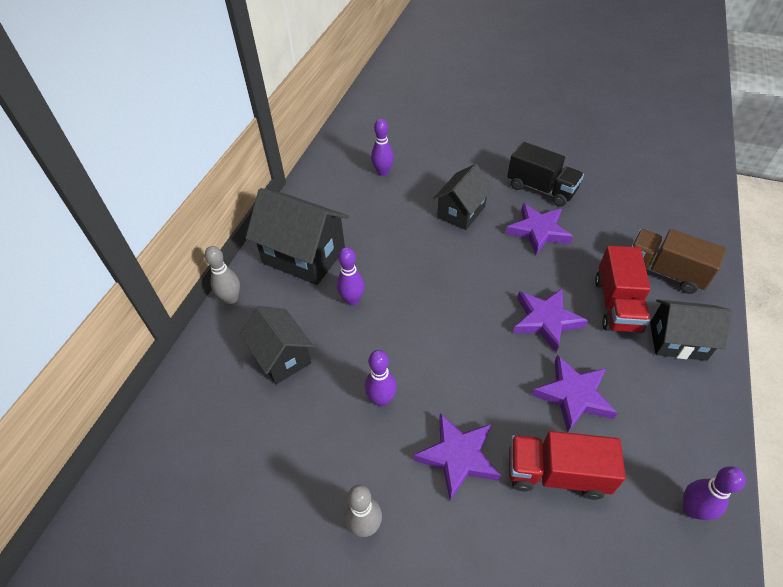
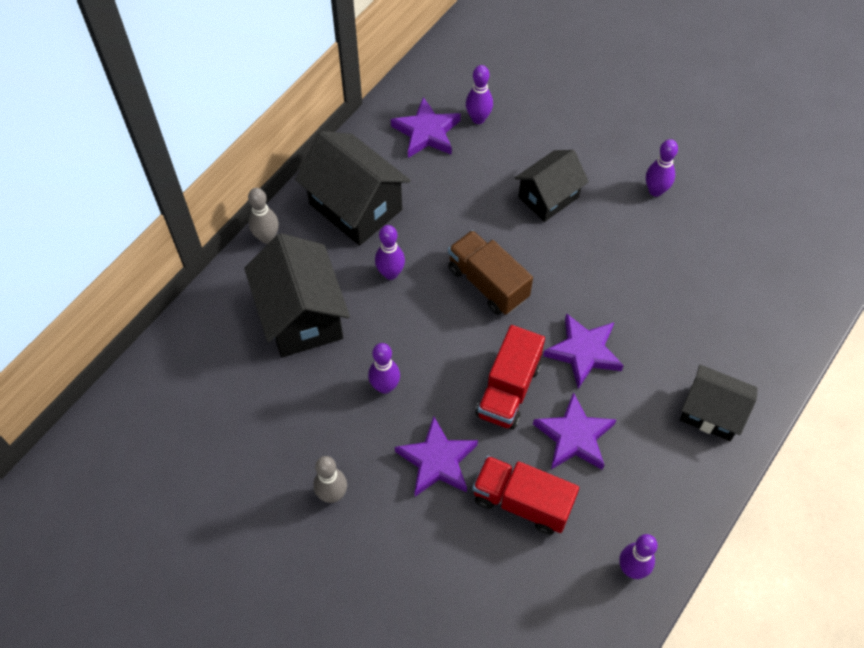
camera: 15 degrees right, 10 degrees up
black house [240,306,314,384] -> black house [244,233,350,357], size x1.53
purple star [506,203,573,255] -> purple star moved to [391,97,461,158]
black truck [507,142,584,207] -> purple bowling pin [646,139,678,197]
red truck [595,246,651,333] -> red truck moved to [476,325,545,429]
brown truck [631,229,726,294] -> brown truck moved to [448,230,533,315]

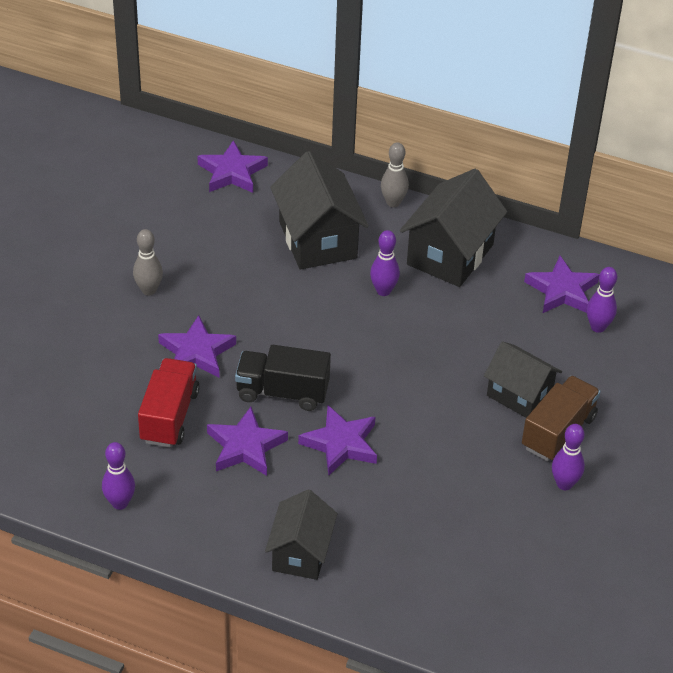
camera: 75 degrees right, 15 degrees down
black house [244,233,350,357] -> black house turned 75 degrees counterclockwise [270,151,369,270]
purple bowling pin [368,343,400,394] -> none
brown truck [448,230,533,315] -> brown truck moved to [522,376,601,461]
red truck [476,325,545,429] -> black truck [235,345,331,411]
none -> purple star [197,140,268,193]

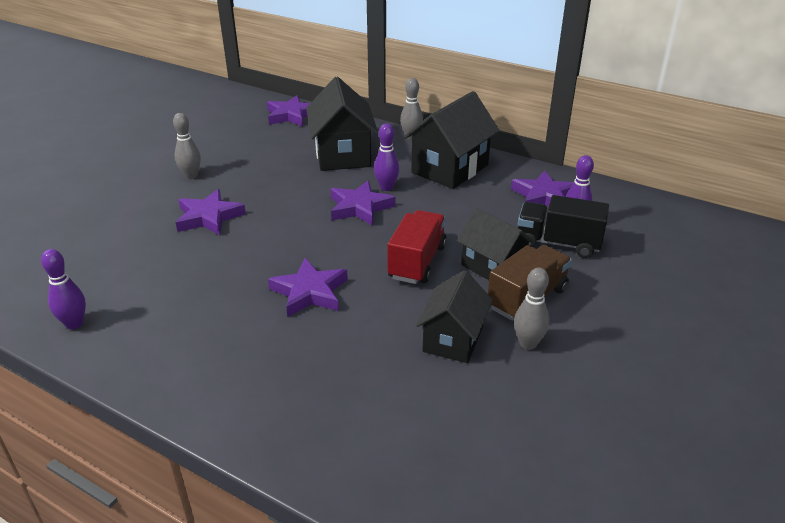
camera: 10 degrees right, 10 degrees down
red truck [138,358,200,447] -> red truck moved to [387,210,447,284]
purple star [207,407,288,476] -> purple star moved to [330,181,396,226]
black truck [235,345,331,411] -> black truck moved to [518,195,609,258]
black house [265,490,338,580] -> black house moved to [416,270,493,363]
purple bowling pin [552,424,585,490] -> grey bowling pin [514,268,549,350]

